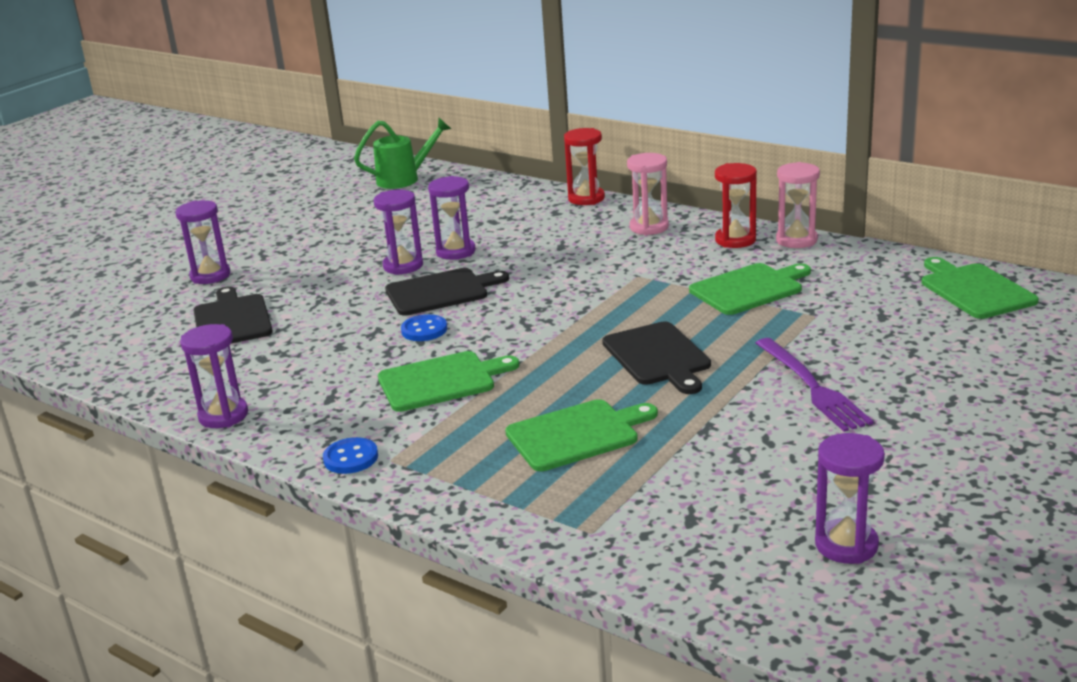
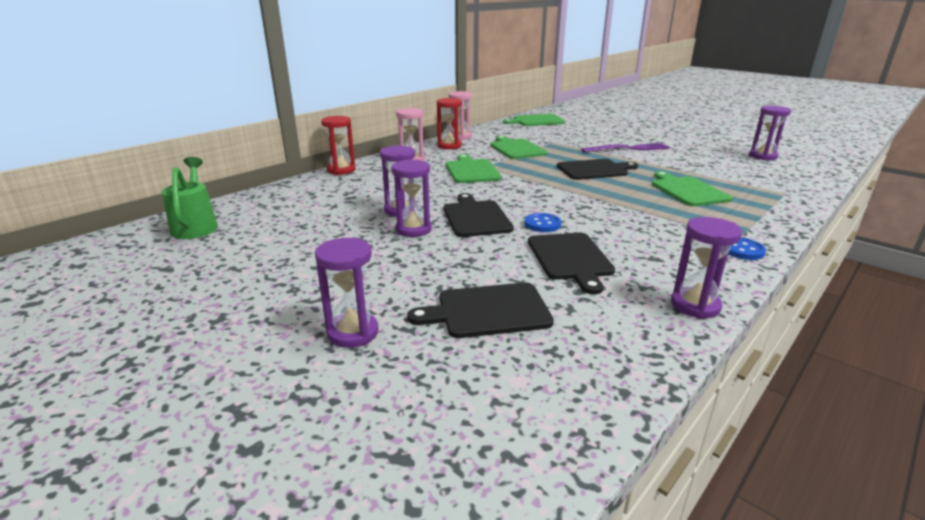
camera: 85 degrees left, 0 degrees up
green cutting board [378,351,519,412] -> green cutting board moved to [446,154,502,183]
none -> black cutting board [528,233,615,294]

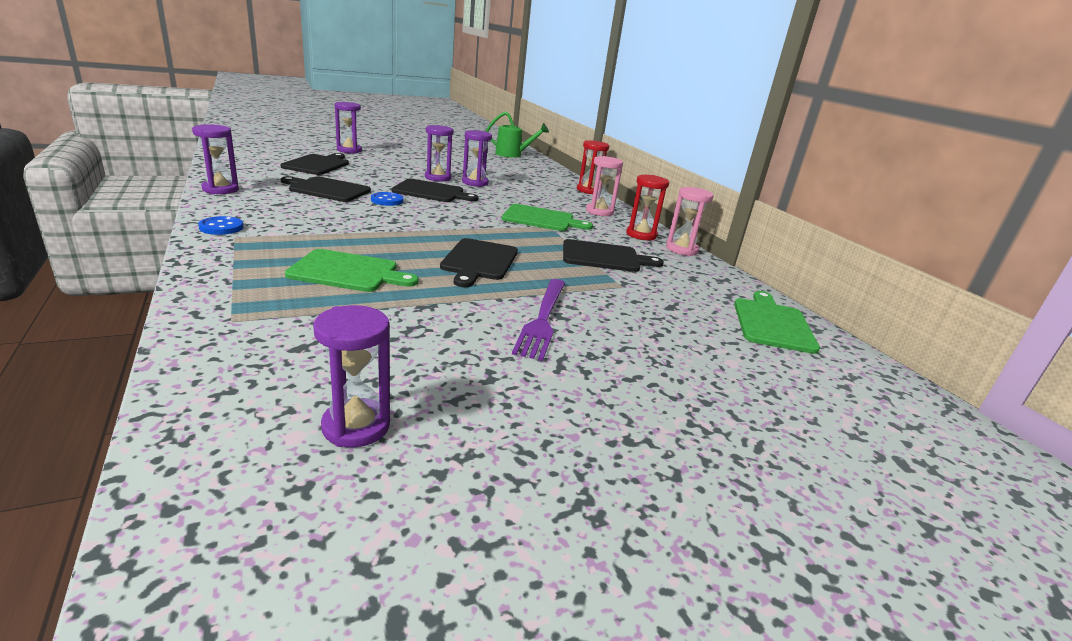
camera: 110 degrees right, 0 degrees up
green cutting board [490,136,547,159] -> black cutting board [563,239,664,272]

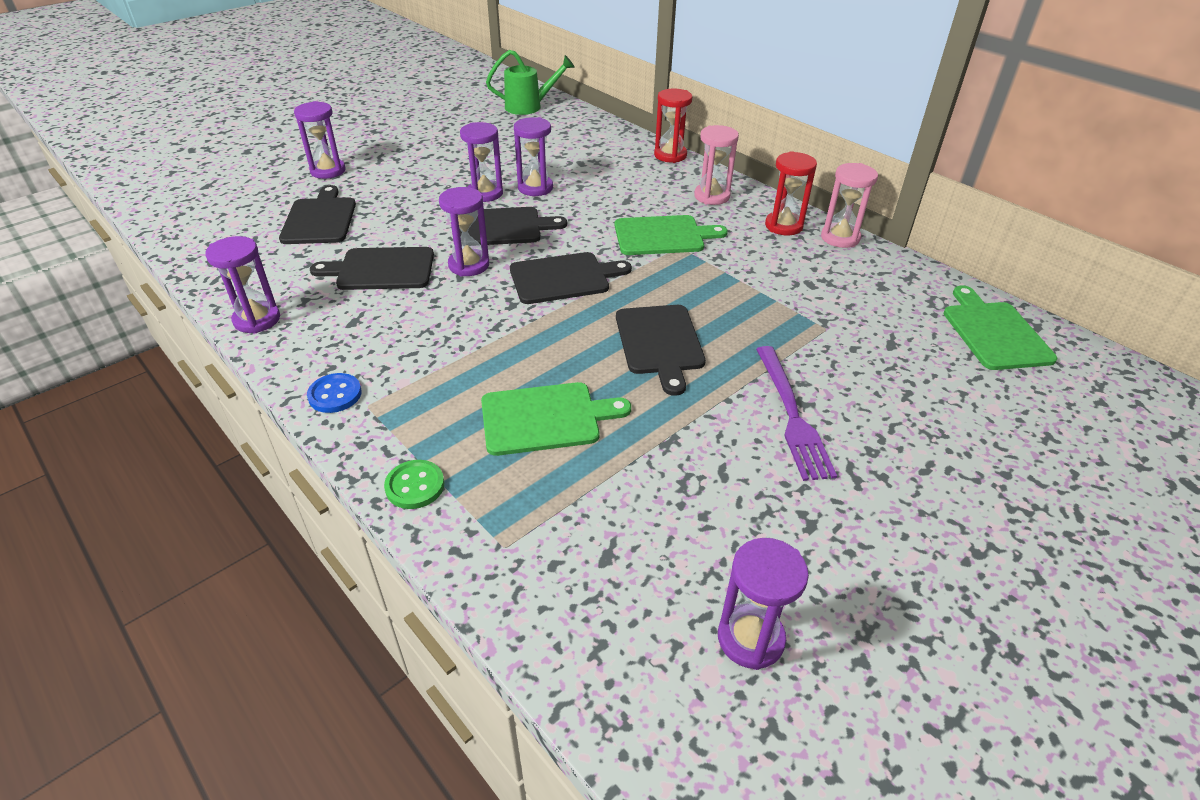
camera: 15 degrees left, 15 degrees up
blue button [371,192,404,206] -> purple hourglass [439,187,489,277]
black cutting board [563,239,664,272] -> black cutting board moved to [510,252,632,304]
none -> green button [384,460,444,509]

